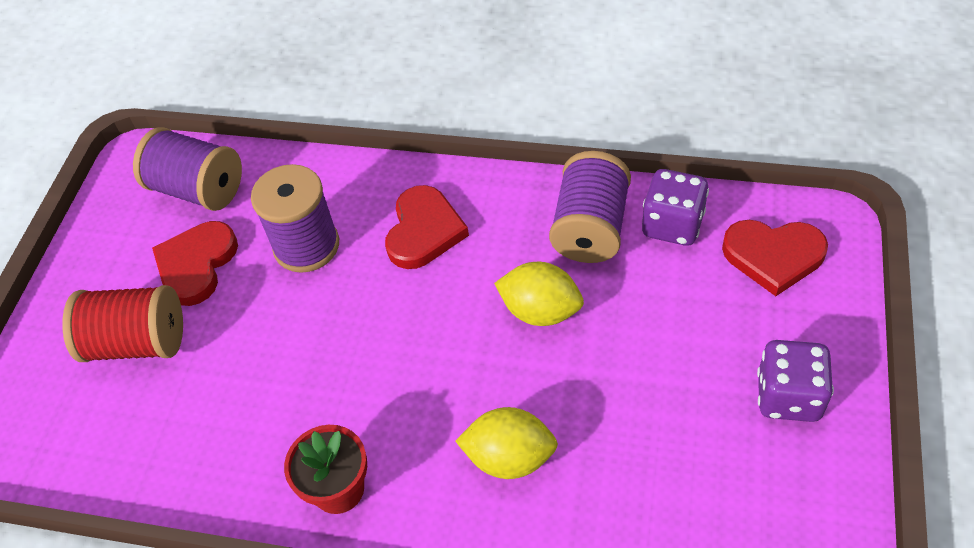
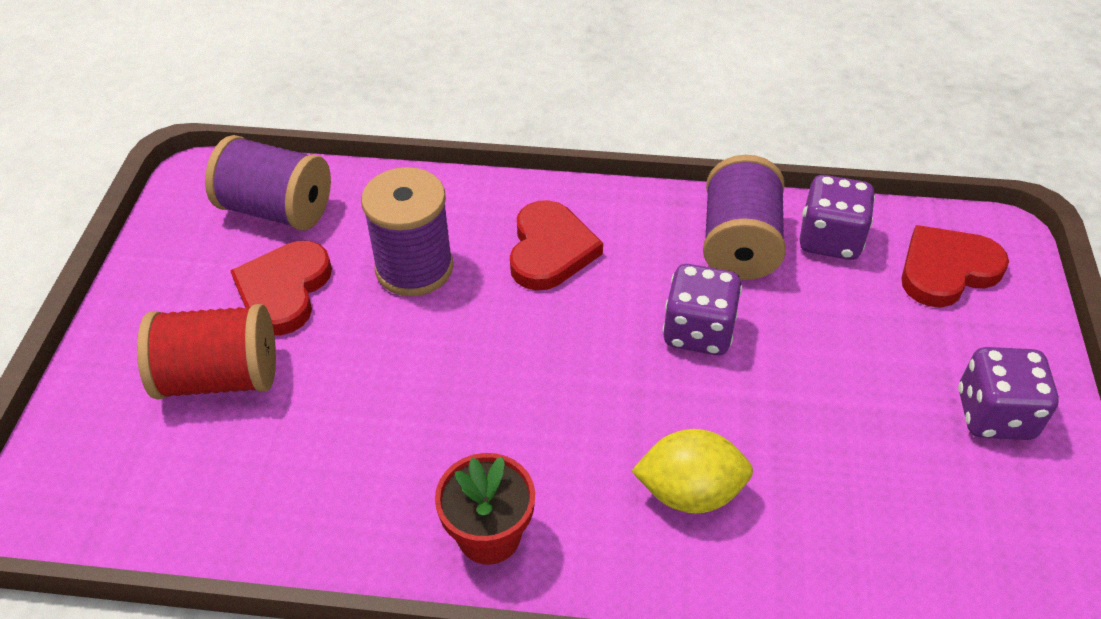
camera: 10 degrees left, 5 degrees down
yellow lemon [494,262,584,326] -> purple dice [662,264,742,355]
red heart [722,220,828,296] -> red heart turned 150 degrees clockwise [901,225,1009,307]

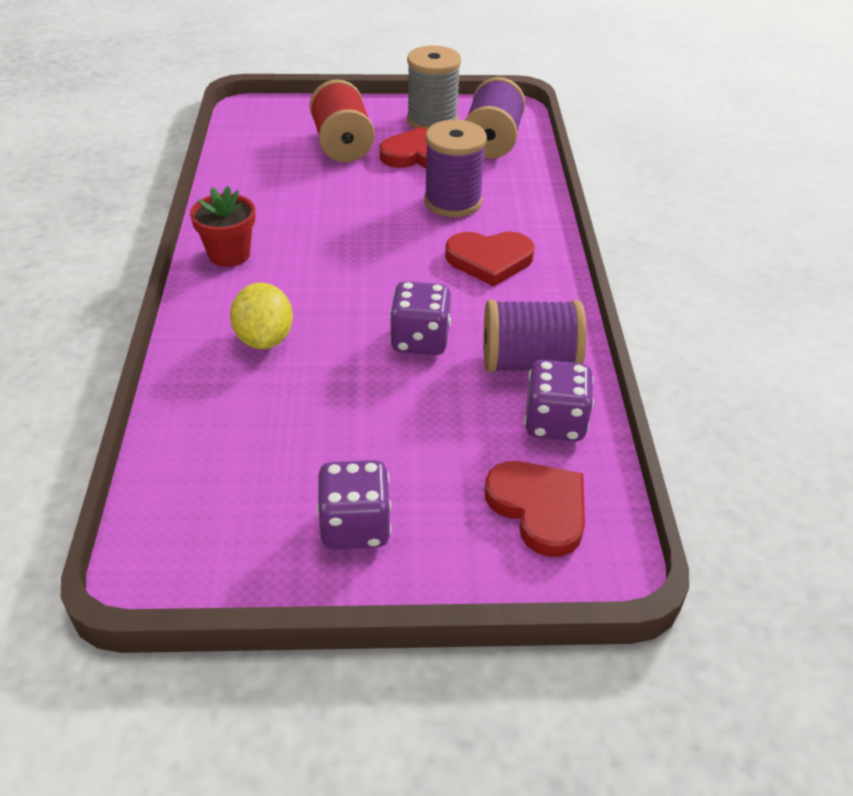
camera: 80 degrees right, 5 degrees down
none -> grey spool [407,45,461,129]

